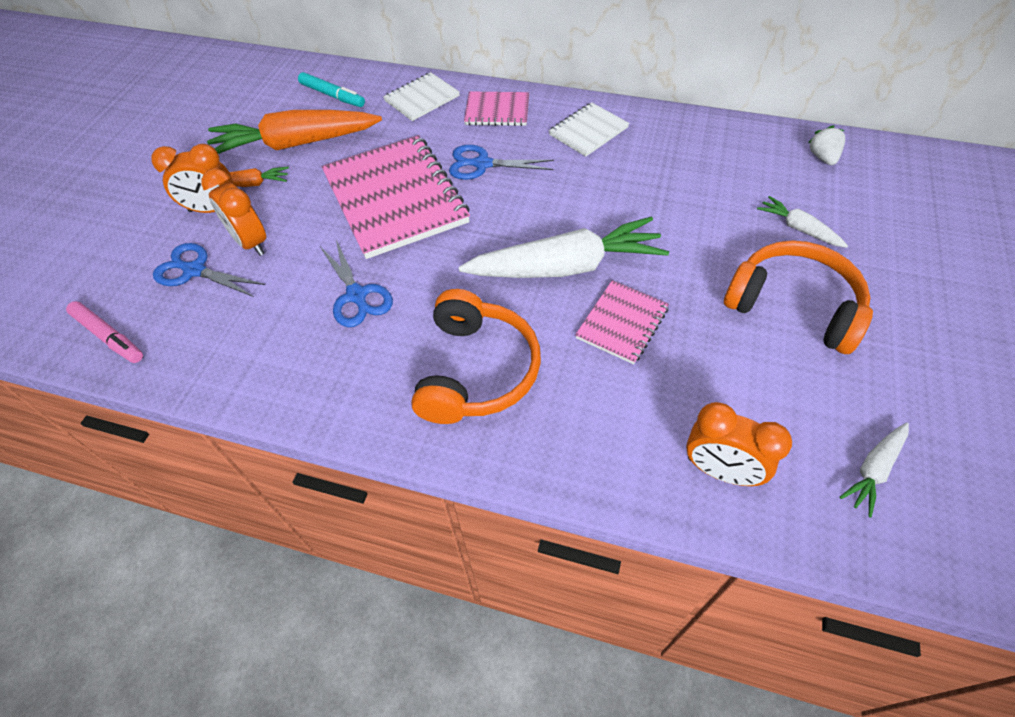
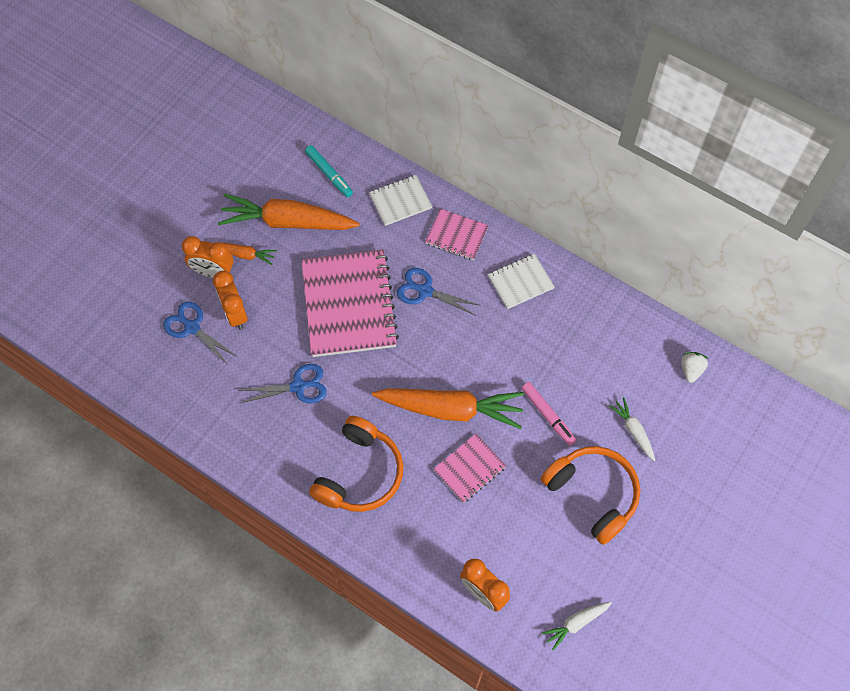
camera: 15 degrees right, 10 degrees up
pink marker [66,301,143,363] -> pink marker moved to [521,382,576,446]
blue scissors [320,240,393,327] -> blue scissors turned 90 degrees counterclockwise [238,364,327,403]
white carrot [459,216,669,278] -> orange carrot [372,388,524,429]

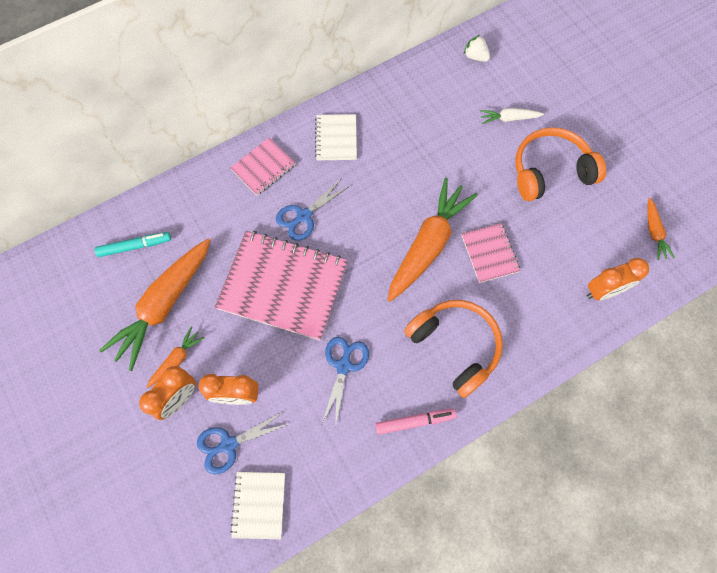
camera: 65 degrees left, 5 degrees up
white notebook [369,175,433,226] -> white notebook moved to [230,472,285,539]
pink marker [521,382,576,446] -> pink marker moved to [375,408,457,435]
white carrot [542,602,612,650] -> orange carrot [647,198,675,260]

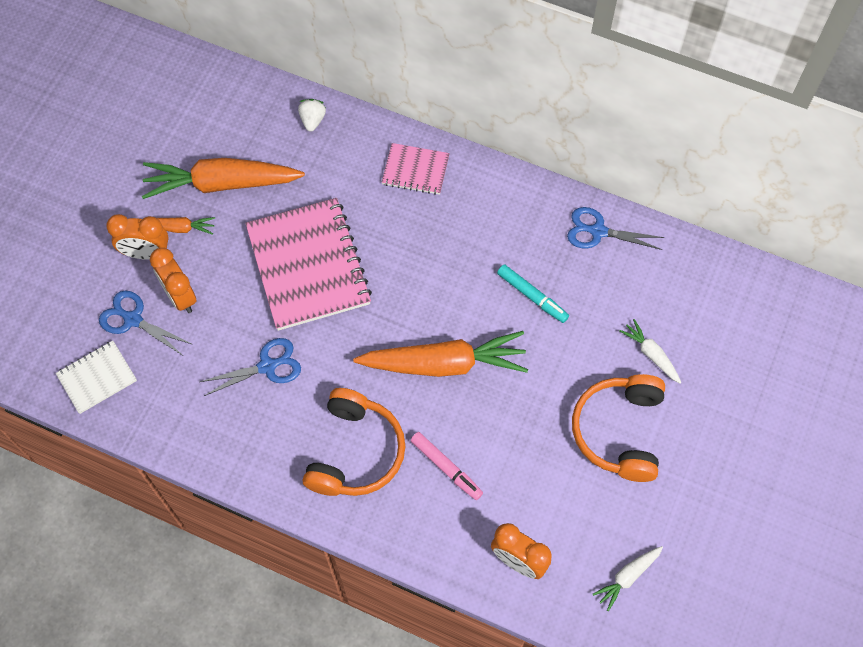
camera: 55 degrees right, 5 degrees down
turquoise marker [95,232,171,257] -> turquoise marker moved to [497,264,569,323]
blue scissors [276,178,350,241] -> blue scissors moved to [567,207,664,250]
white notebook [315,114,357,160] -> none
pink marker [375,408,457,435] -> pink marker moved to [410,432,483,500]
pink notebook [462,223,520,283] -> none
white strawberry [464,35,490,62] -> white strawberry moved to [298,99,326,132]
orange headphones [515,127,606,201] -> orange headphones turned 120 degrees counterclockwise [572,374,665,482]
orange carrot [647,198,675,260] -> white carrot [593,546,663,611]

